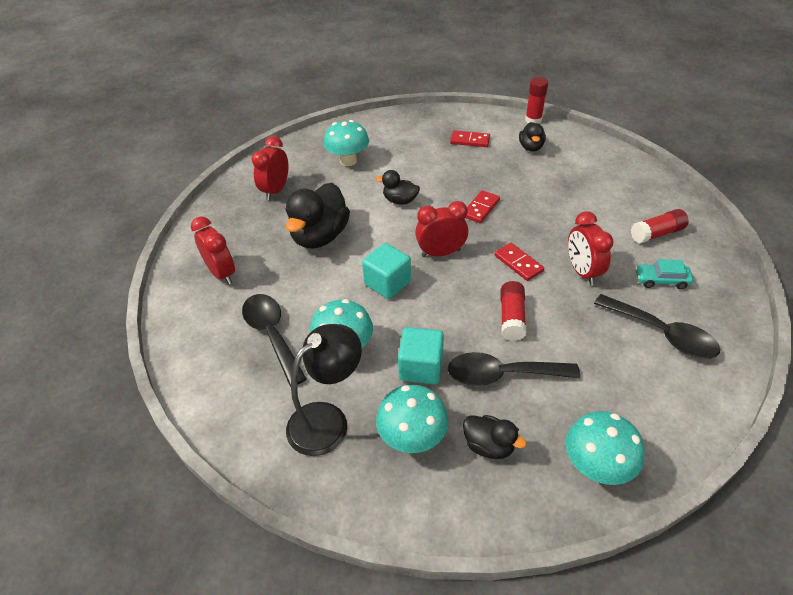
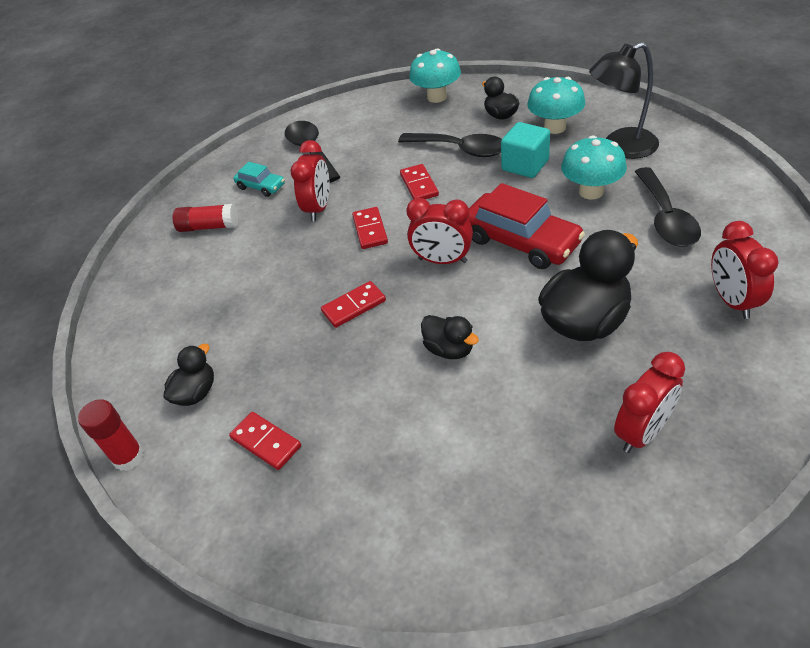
camera: 150 degrees left, 0 degrees up
turquoise mushroom [324,120,369,166] -> none
turquoise cube [362,243,411,299] -> red car [468,183,585,269]
red glue stick [500,281,526,341] -> red domino [400,164,439,199]

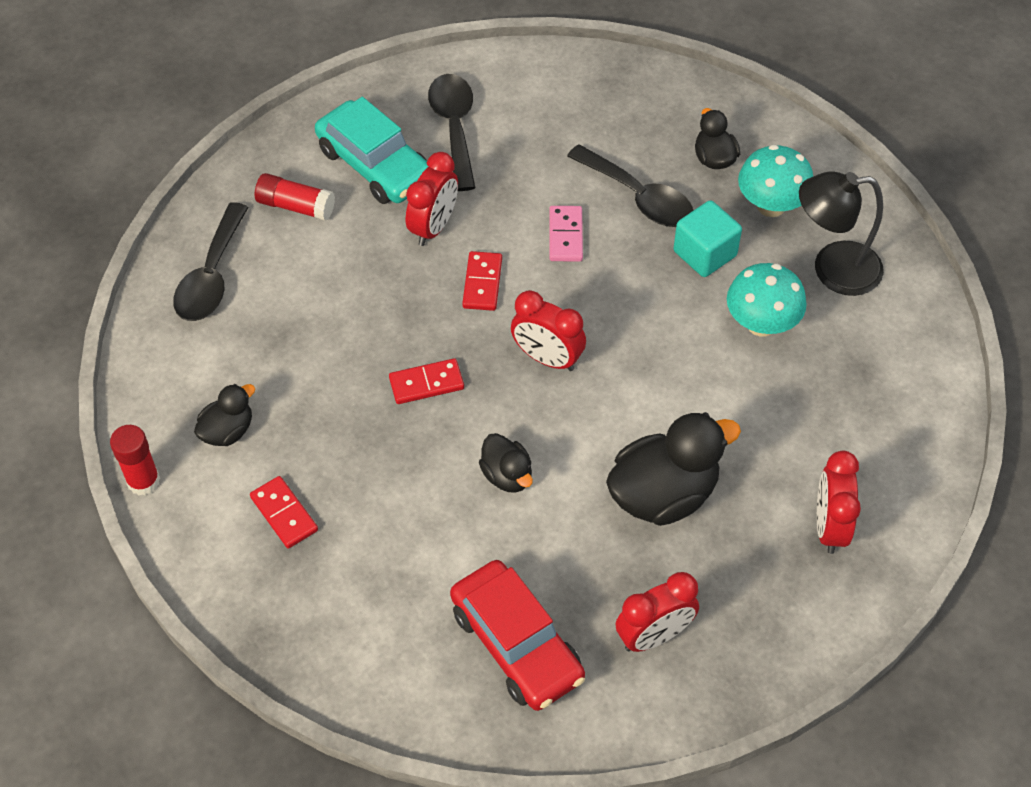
camera: 10 degrees right, 10 degrees up
turquoise car [233,162,285,197] -> turquoise car [315,97,429,204], size x1.92
red domino [400,164,439,199] -> pink domino [549,206,583,262]
turquoise mushroom [409,48,461,103] -> none
red car [468,183,585,269] -> red car moved to [450,560,585,711]
black spoon [634,167,701,247] -> black spoon moved to [173,202,249,321]

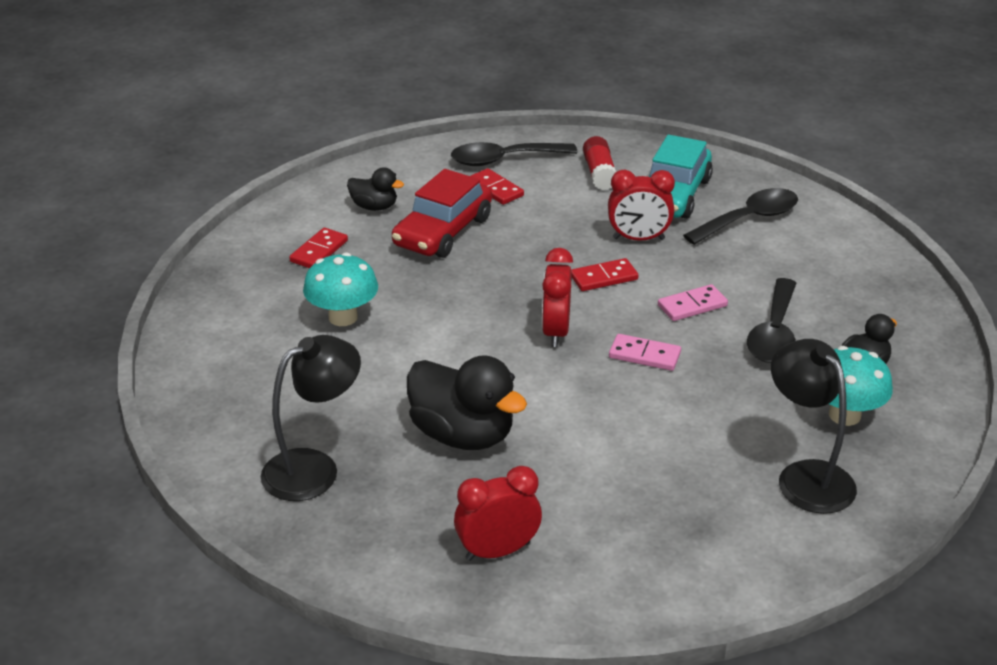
camera: 65 degrees right, 20 degrees down
red glue stick [110,425,160,495] -> none
red domino [389,358,464,404] -> red domino moved to [471,168,524,205]
red car [450,560,585,711] -> red car moved to [392,169,492,258]
black duck [479,433,533,493] -> none
red clock [616,572,699,652] -> black lamp [261,335,361,501]
turquoise cube [674,200,742,277] -> none
turquoise mushroom [727,263,807,336] -> turquoise mushroom moved to [303,253,378,326]
none -> pink domino [609,334,681,371]

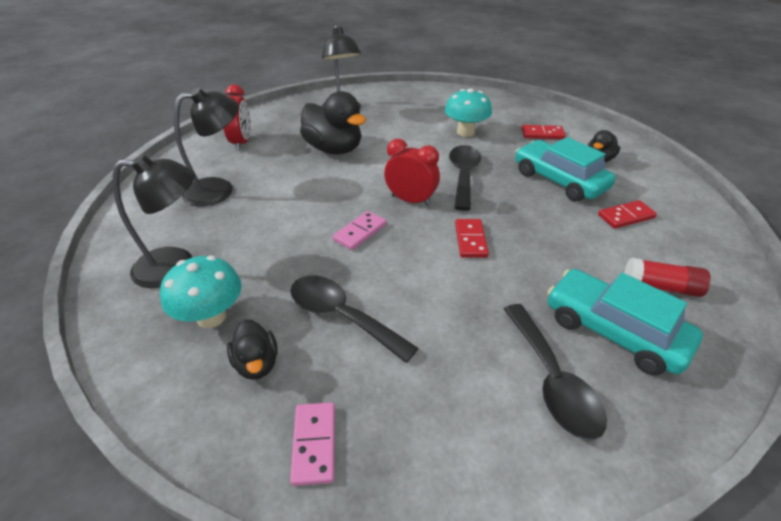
camera: 110 degrees right, 5 degrees up
red domino [289,228,348,268] -> red domino turned 45 degrees counterclockwise [522,125,566,139]
red car [392,169,492,258] -> turquoise car [515,137,616,202]
black duck [407,355,527,450] -> black duck turned 105 degrees counterclockwise [300,91,366,155]
black spoon [451,142,577,166] -> black spoon moved to [449,145,481,211]
red clock [608,169,675,241] -> none
pink domino [658,284,728,321] -> pink domino moved to [290,402,335,486]
none -> black lamp [174,88,239,207]

